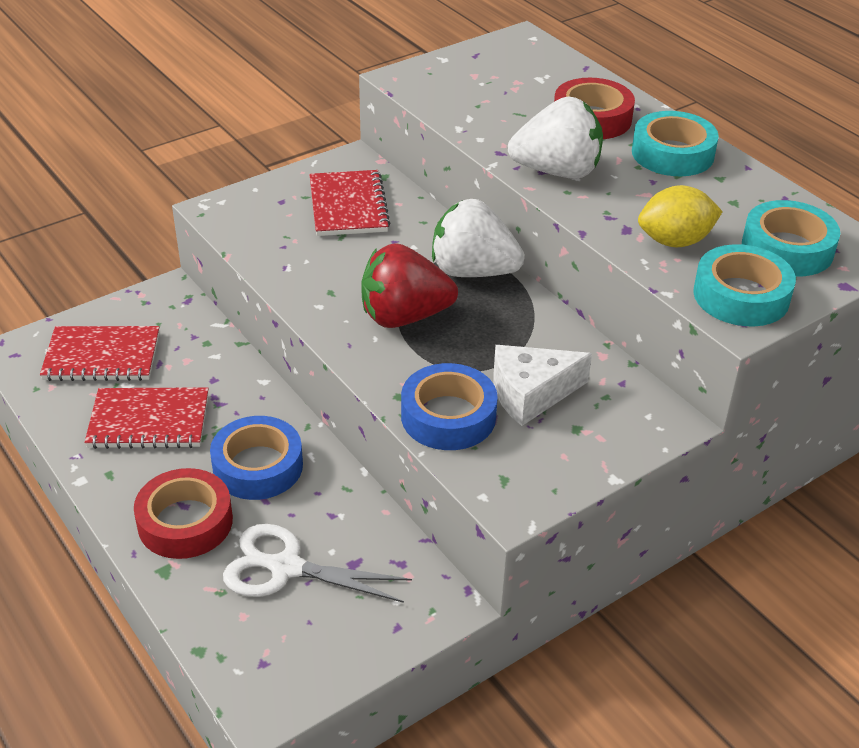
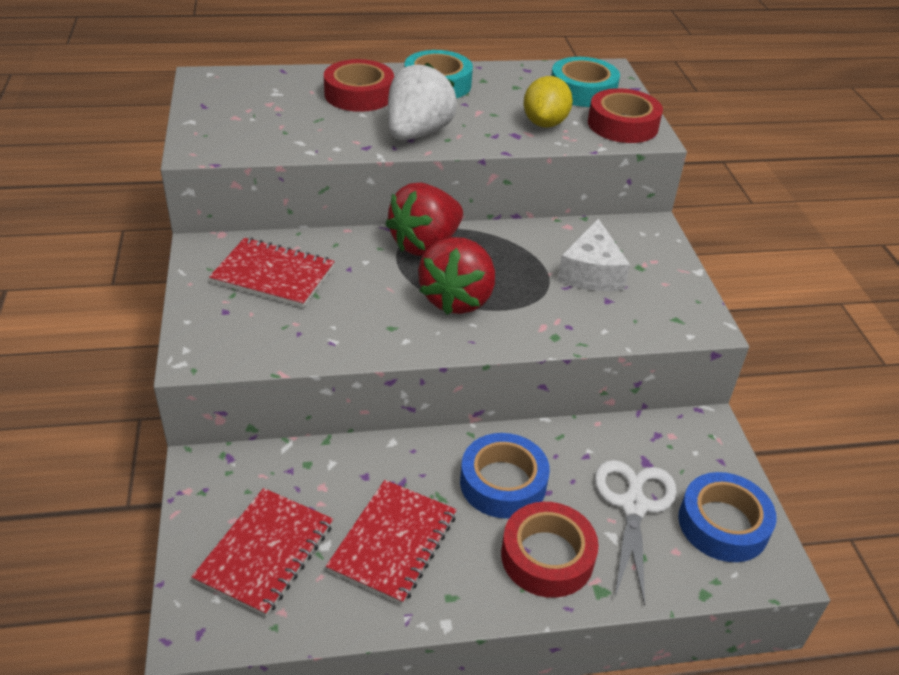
camera: 65 degrees left, 0 degrees up
white scissors [223,524,412,603] -> white scissors turned 150 degrees clockwise [595,460,677,606]
blue tape [401,363,498,450] -> blue tape moved to [678,472,777,562]
white strawberry [432,199,525,277] -> red strawberry [386,183,463,256]
turquoise tape [693,244,796,326] -> red tape [588,88,663,143]

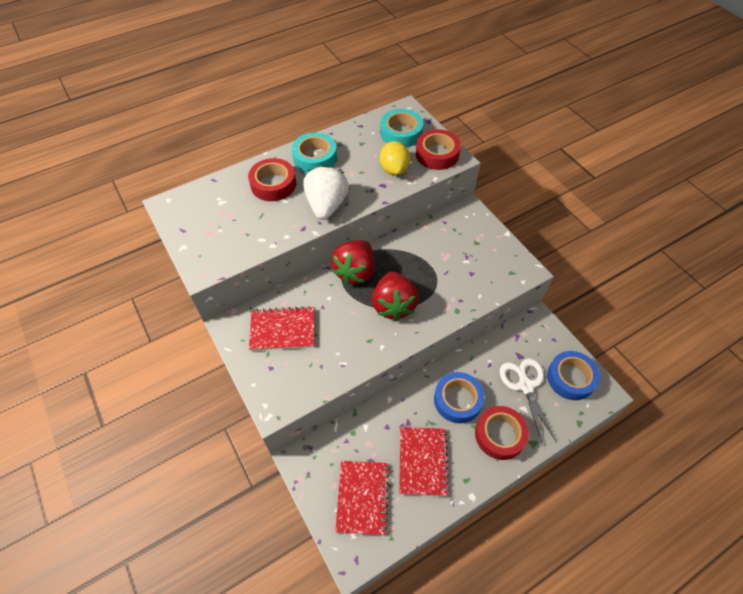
camera: 20 degrees left, 15 degrees up
white cheese [557,219,630,291] -> none

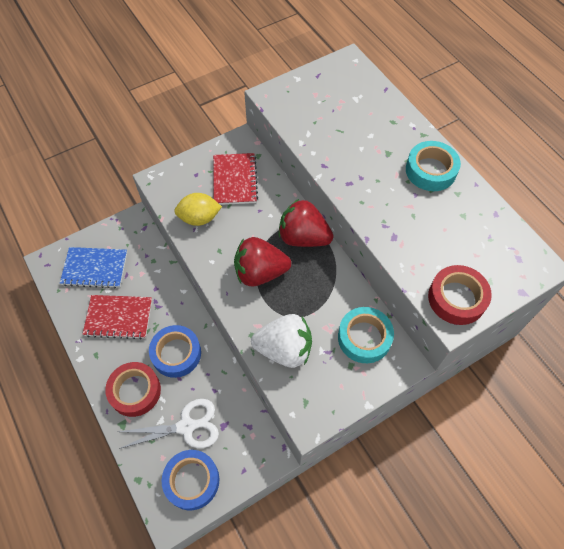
camera: 90 degrees right, 5 degrees up
red tape [248,158,296,201] -> none
white strawberry [303,165,349,220] -> white strawberry moved to [251,314,312,368]
red notebook [335,461,389,535] -> blue notebook [60,247,127,288]
turquoise tape [380,109,423,147] -> turquoise tape moved to [338,307,394,363]
yellow lemon [380,141,410,175] -> yellow lemon moved to [174,193,222,226]

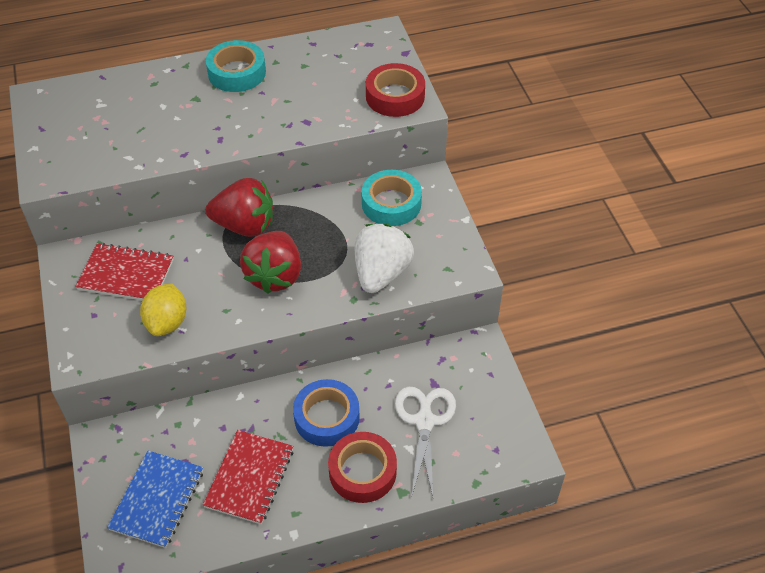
camera: 75 degrees left, 10 degrees down
blue tape [162,450,220,511] -> none
red strawberry [278,199,334,247] -> red strawberry turned 120 degrees counterclockwise [206,178,273,237]

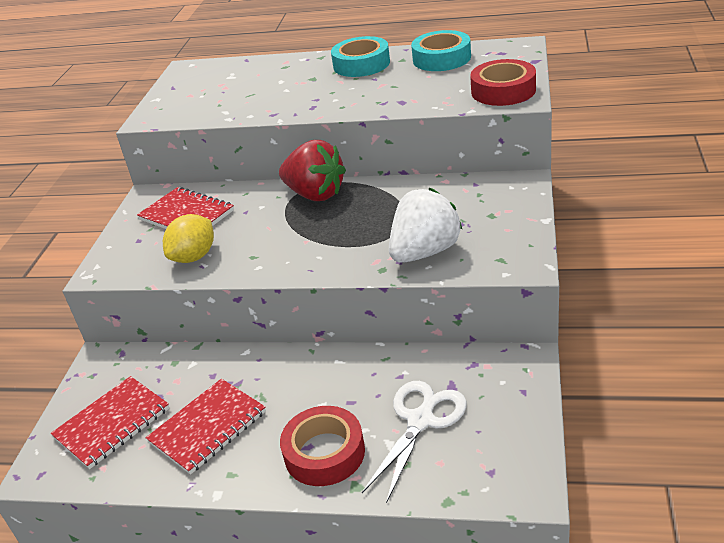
camera: 30 degrees right, 15 degrees down
blue notebook [107,451,203,548] -> red notebook [50,376,169,469]
red strawberry [240,231,301,294] -> none
blue tape [293,379,360,447] -> none
turquoise tape [361,170,422,226] -> turquoise tape moved to [411,30,471,71]

